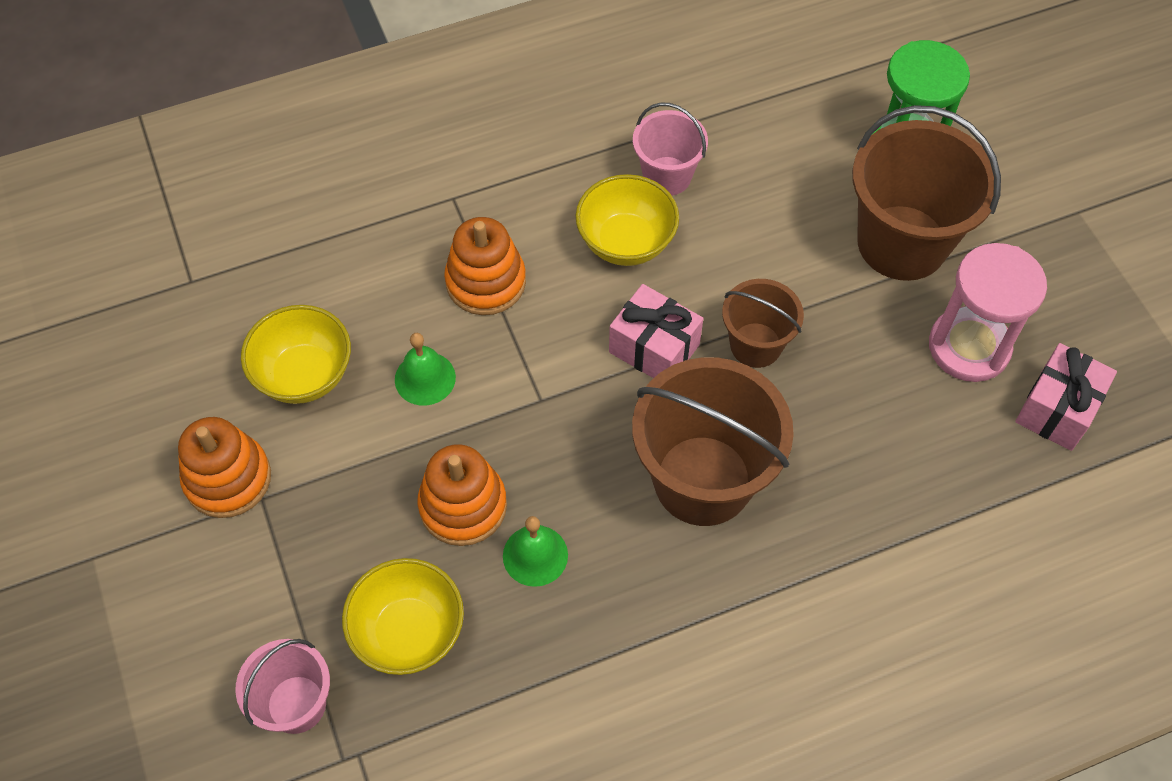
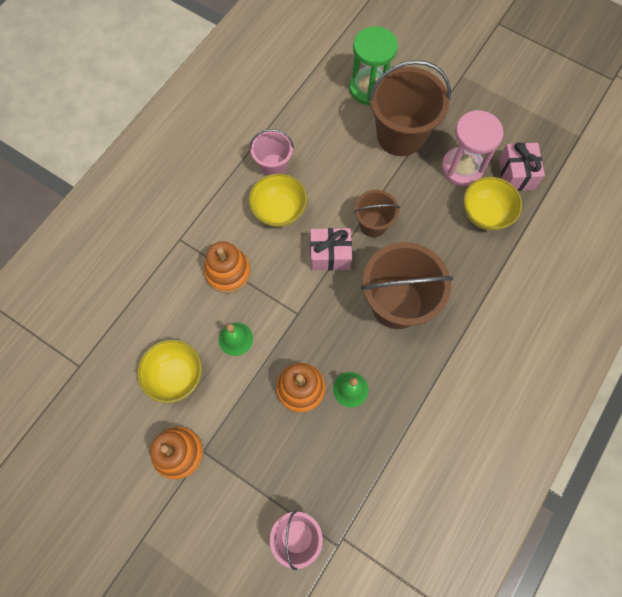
camera: 35 degrees left, 10 degrees up
yellow bowl [342,558,464,675] -> yellow bowl moved to [464,177,522,231]

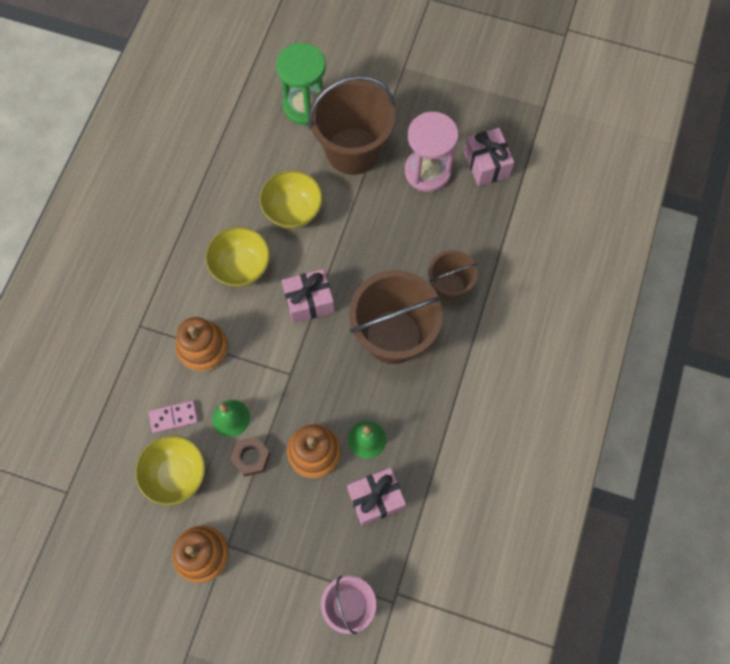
camera: 15 degrees left, 0 degrees up
pink bucket [250,129,294,176] -> none
brown bucket [354,190,400,237] -> brown bucket moved to [428,250,478,301]
yellow bowl [464,177,522,231] -> yellow bowl moved to [259,170,323,229]
none -> pink domino [149,400,198,433]
none -> brown nut [230,437,271,476]
none -> pink gift [347,468,406,526]

